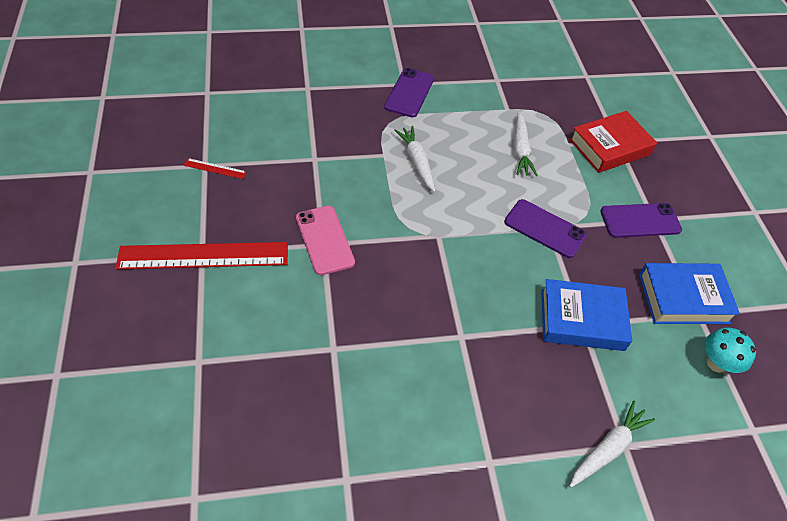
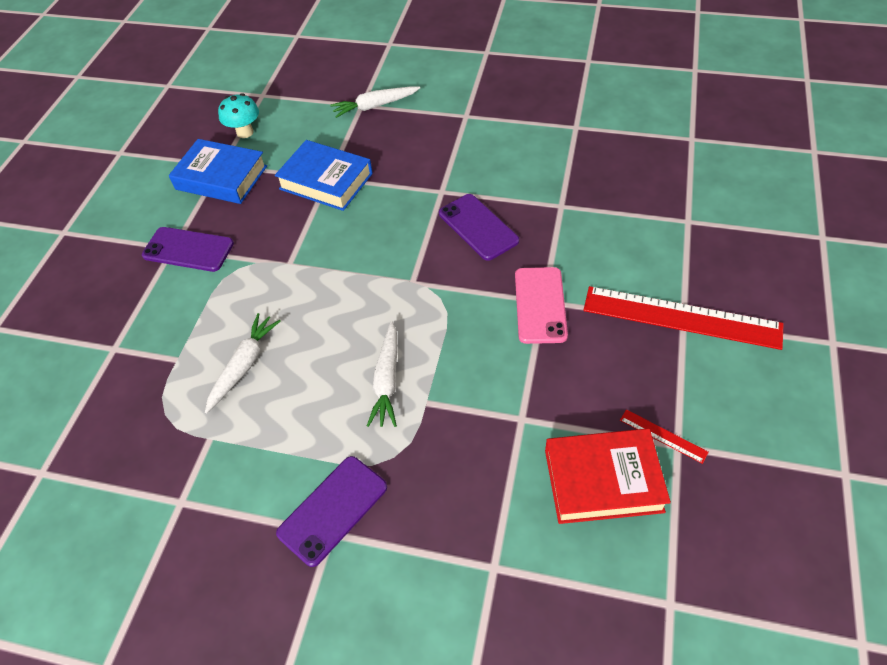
camera: 150 degrees left, 0 degrees up
purple phone [504,199,587,258] -> purple phone moved to [439,194,519,261]
red book [569,111,657,173] -> red book moved to [545,428,671,524]

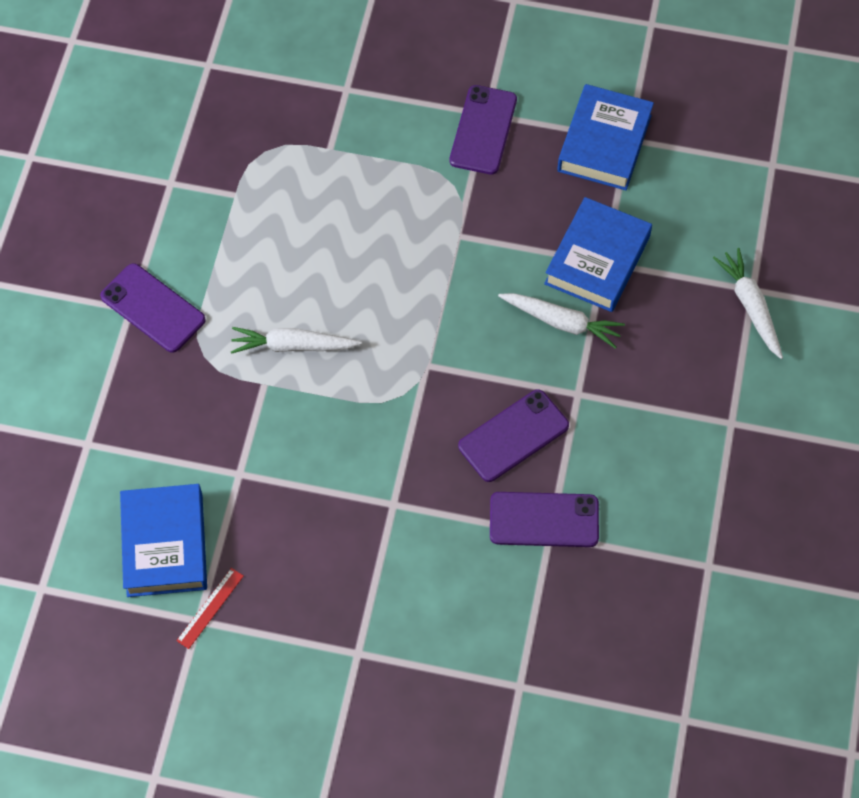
camera: 85 degrees right, 10 degrees up
white carrot [205,313,281,413] -> white carrot moved to [498,293,625,349]
turquoise mushroom [218,93,259,138] -> none
pink phone [515,267,568,344] -> none
red book [545,428,671,524] -> blue book [120,484,207,597]
red ruler [583,286,784,350] -> none
none -> purple phone [490,492,599,547]

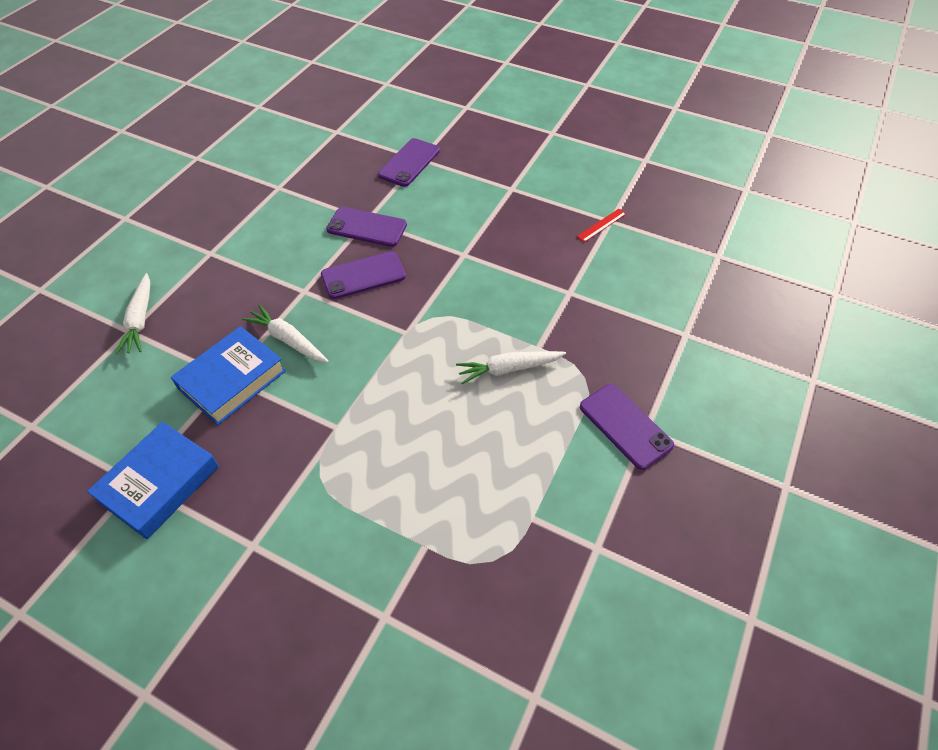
camera: 165 degrees left, 10 degrees down
blue book [120,484,207,597] -> none
white carrot [231,327,362,354] -> white carrot turned 150 degrees clockwise [456,351,566,384]
purple phone [449,85,517,174] -> purple phone moved to [378,138,440,187]

